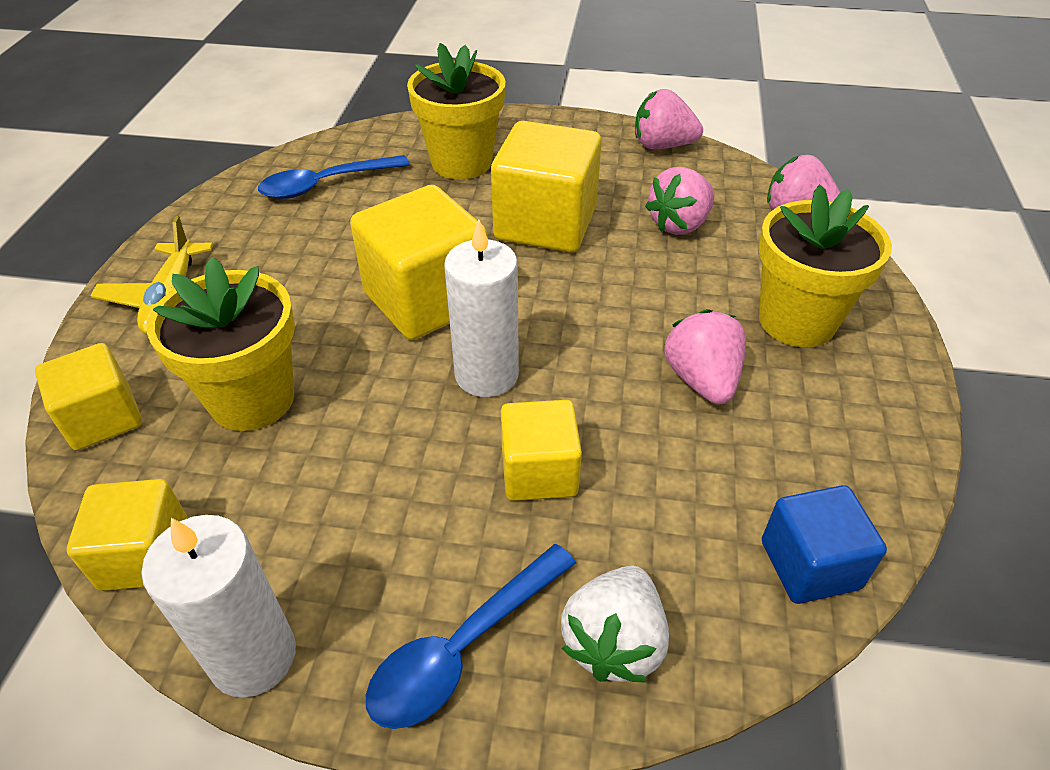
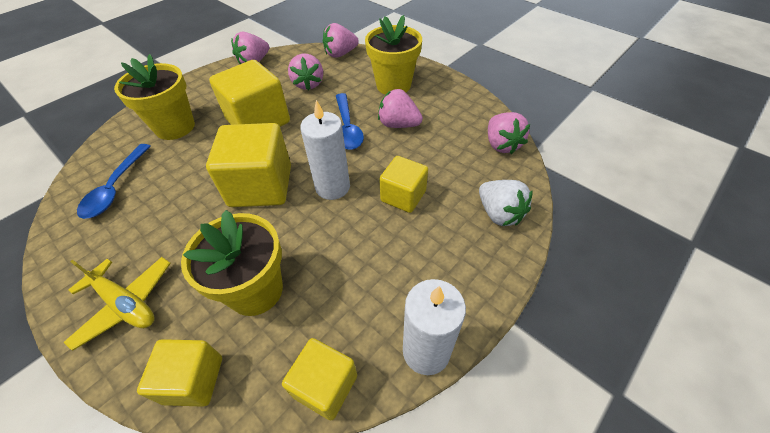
camera: 55 degrees left, 5 degrees up
blue spoon [366,544,576,729] -> blue spoon moved to [336,93,364,150]
blue cube [762,485,887,604] -> pink strawberry [488,112,530,154]

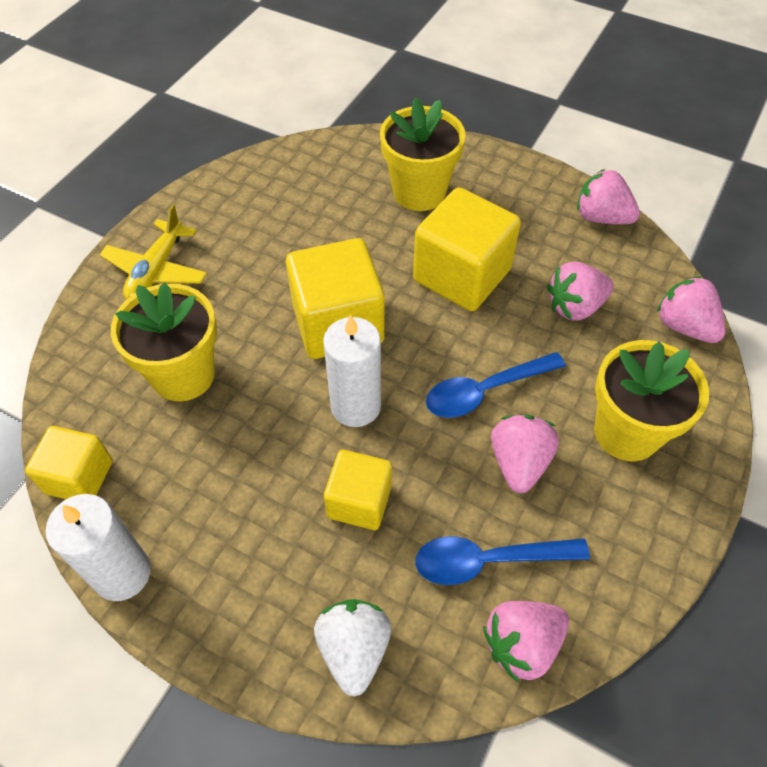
camera: 75 degrees right, 5 degrees up
blue spoon [77,144,151,219] -> blue spoon moved to [415,537,590,585]
yellow cube [137,339,222,407] -> none
white strawberry [479,180,533,226] -> white strawberry turned 135 degrees clockwise [314,599,391,697]

